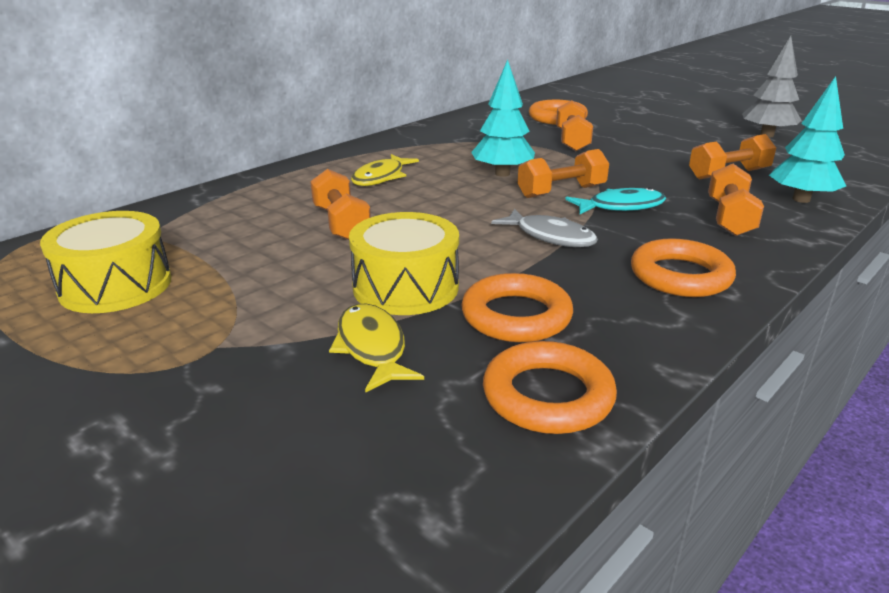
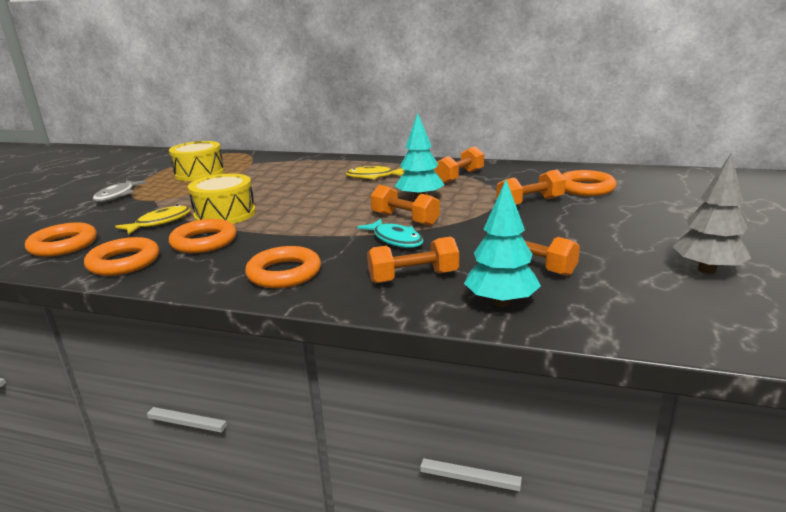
camera: 65 degrees right, 5 degrees down
orange dumbbell [310,169,371,240] -> orange dumbbell moved to [434,146,484,184]
grey fish [491,208,598,247] -> grey fish moved to [93,180,147,202]
none -> orange ring [25,222,97,257]

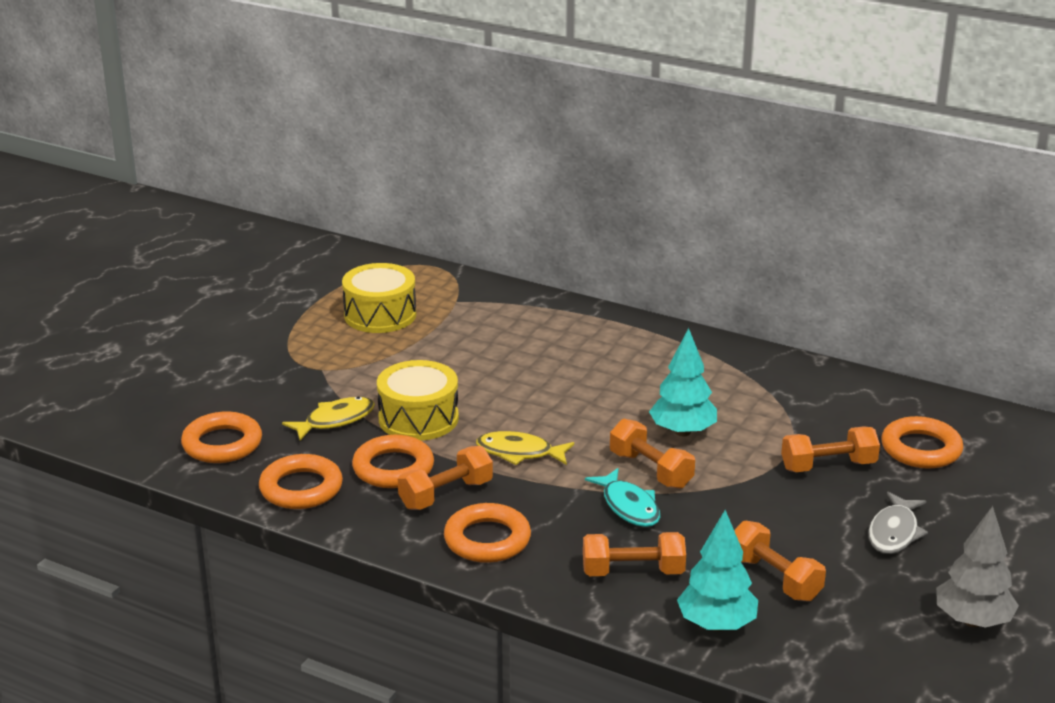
camera: 10 degrees right, 5 degrees up
grey fish [93,180,147,202] -> grey fish moved to [868,492,928,554]
yellow fish [346,166,405,179] -> yellow fish moved to [476,431,574,465]
orange dumbbell [434,146,484,184] -> orange dumbbell moved to [398,446,493,510]

